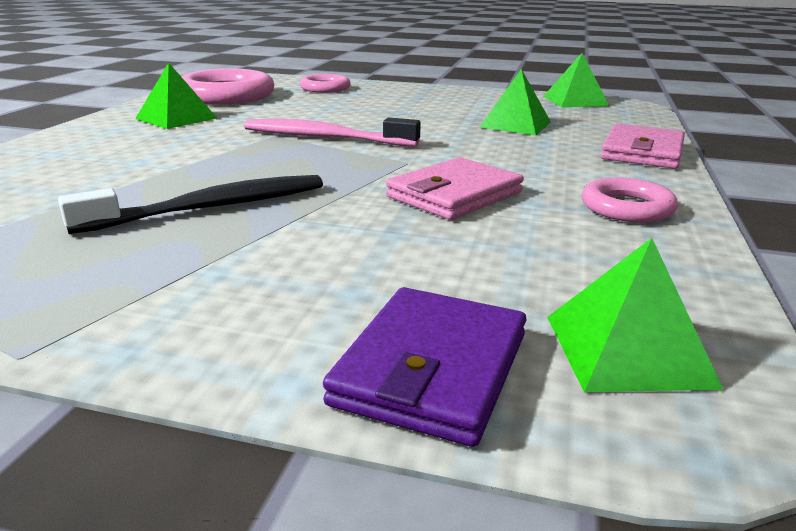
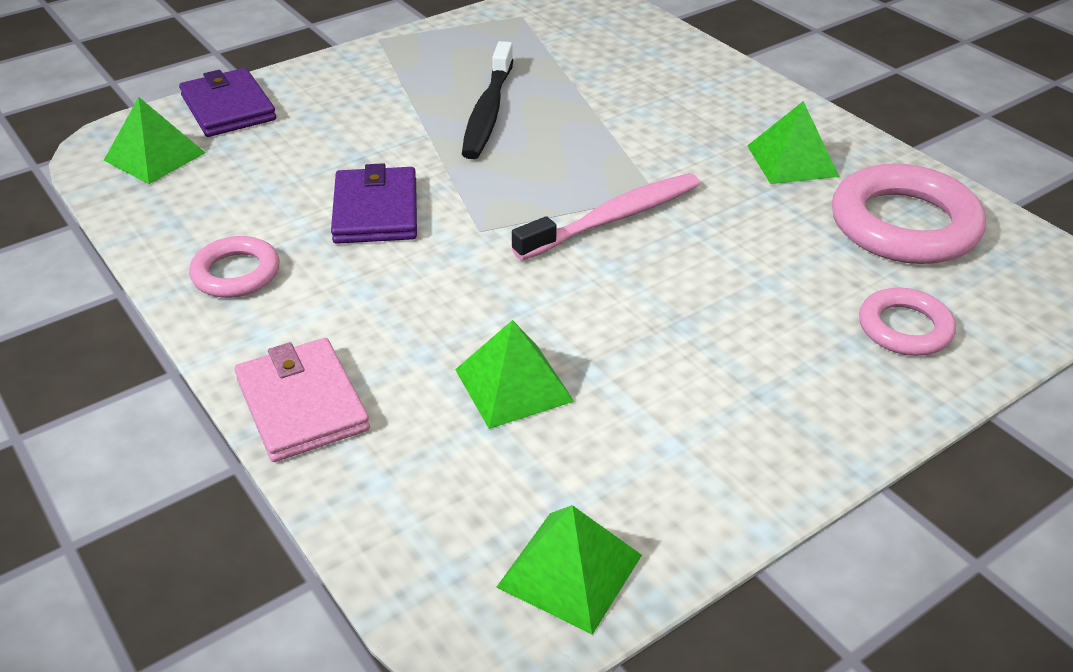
camera: 130 degrees right, 15 degrees up
pink wallet [386,157,524,220] -> purple wallet [331,163,417,244]

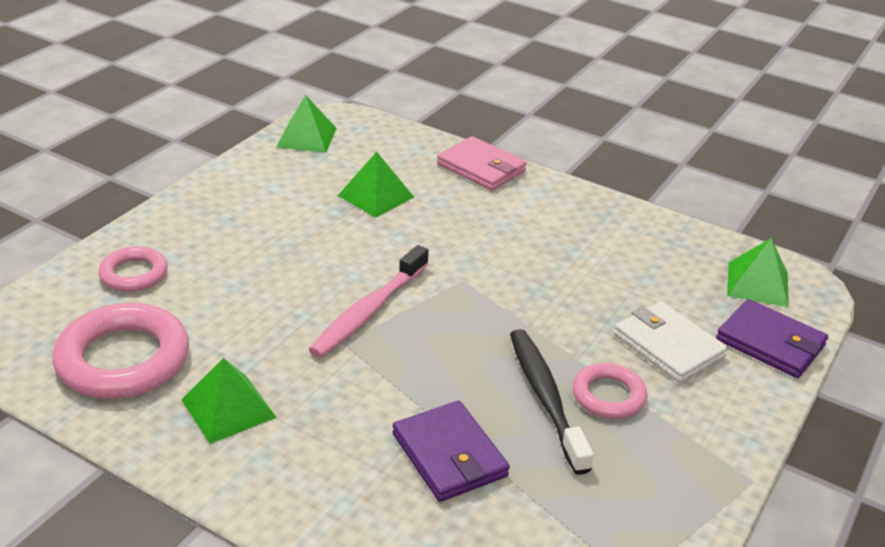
camera: 155 degrees right, 5 degrees down
pink ring [189,236,280,298] -> pink ring moved to [573,363,647,419]
purple wallet [331,163,417,244] -> purple wallet moved to [392,401,510,502]
none -> white wallet [614,301,728,383]

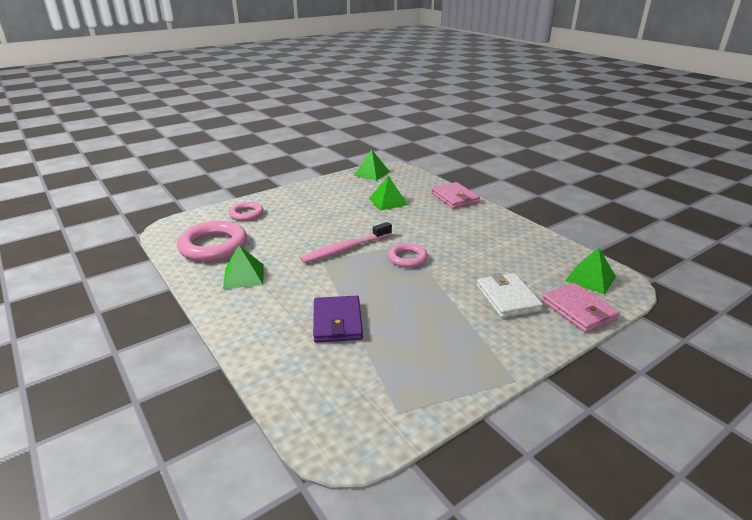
camera: 25 degrees right, 5 degrees down
black toothbrush [510,329,594,475] -> none
pink ring [573,363,647,419] -> pink ring moved to [388,243,428,268]
purple wallet [716,299,828,378] -> pink wallet [542,283,620,333]

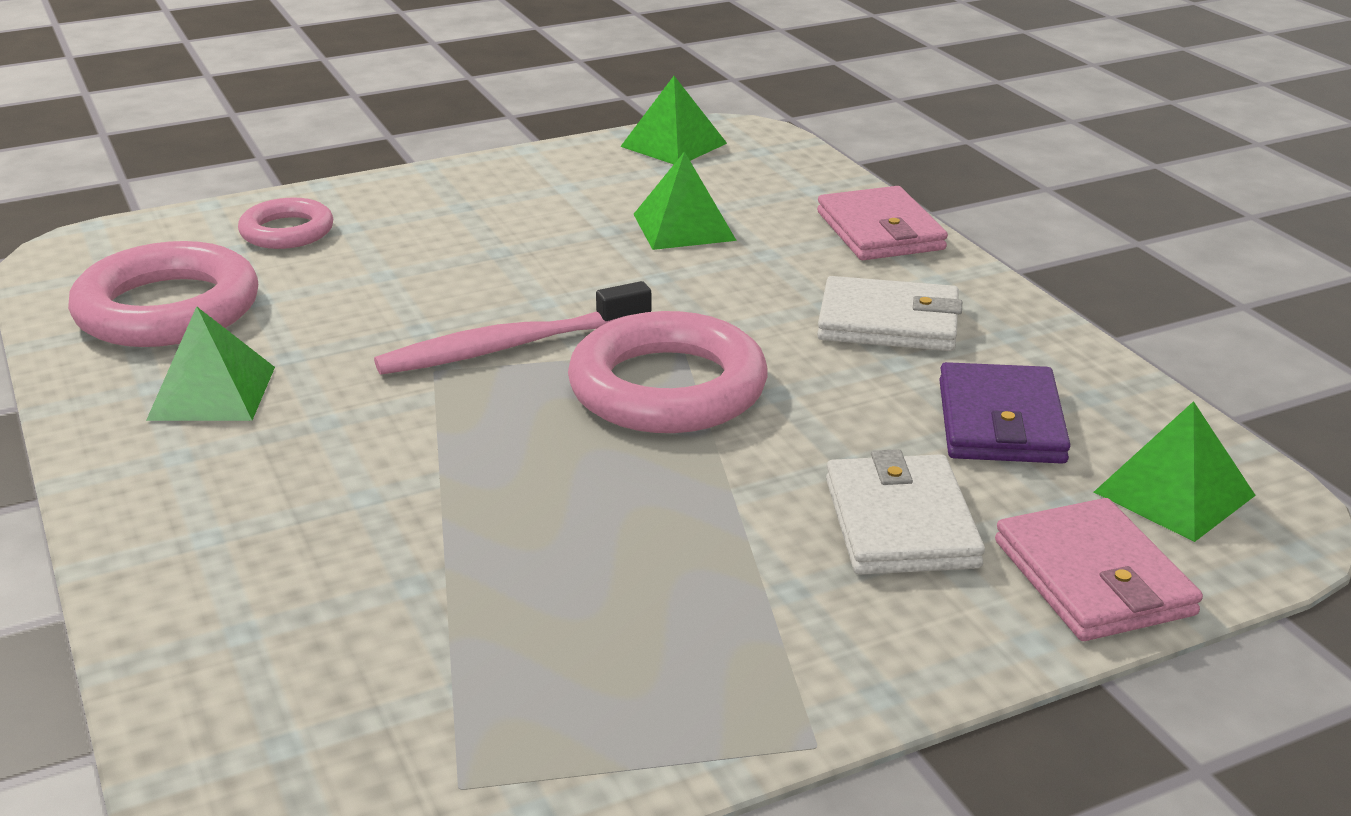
camera: 10 degrees right, 0 degrees up
purple wallet [313,296,363,342] -> purple wallet moved to [939,362,1071,464]
pink ring [388,243,428,268] -> pink ring [568,311,768,433], size x1.78
none -> white wallet [817,276,962,351]

